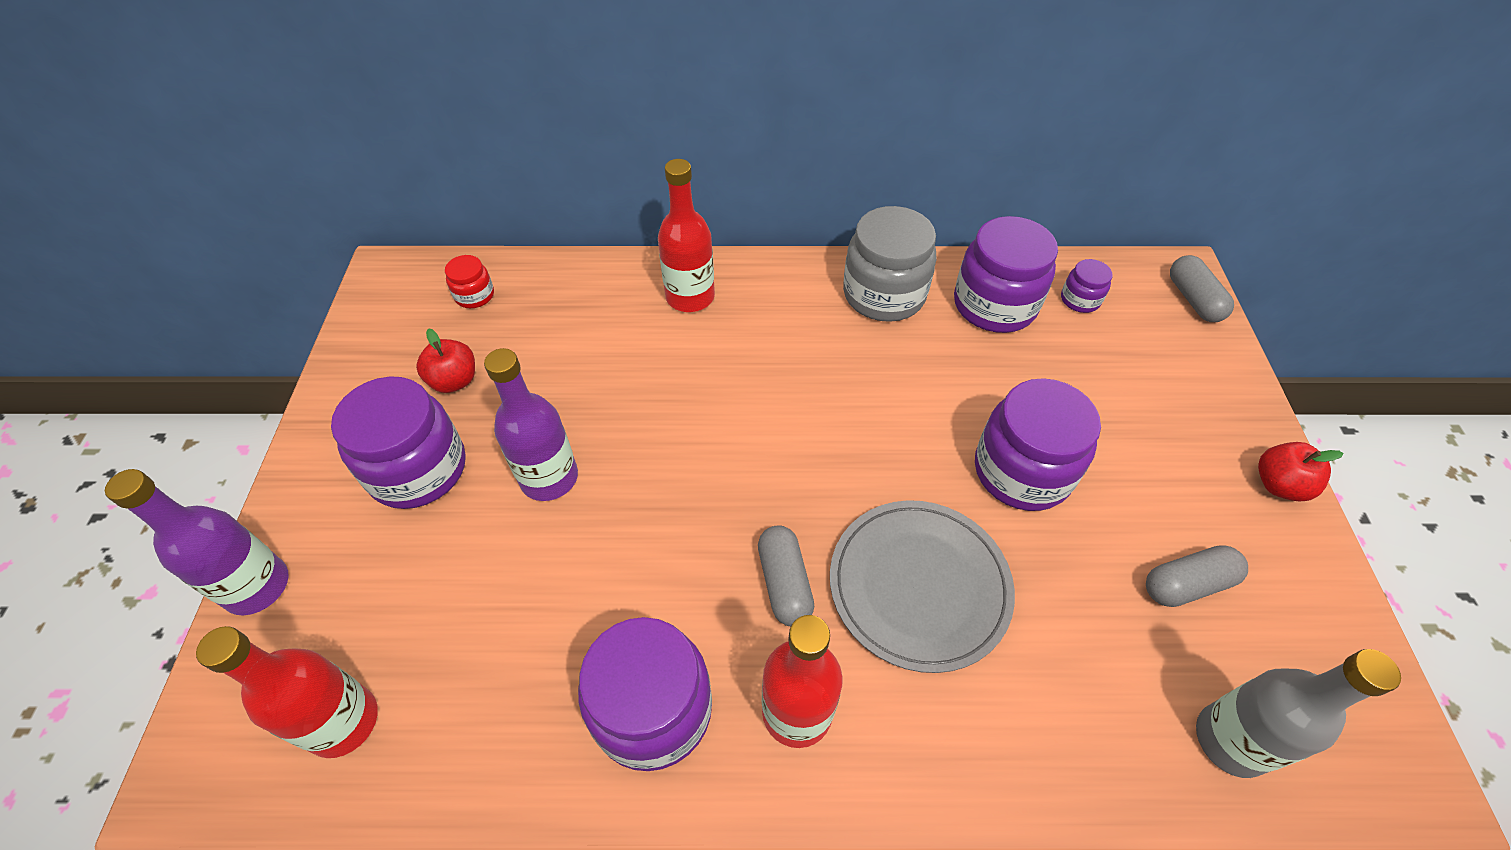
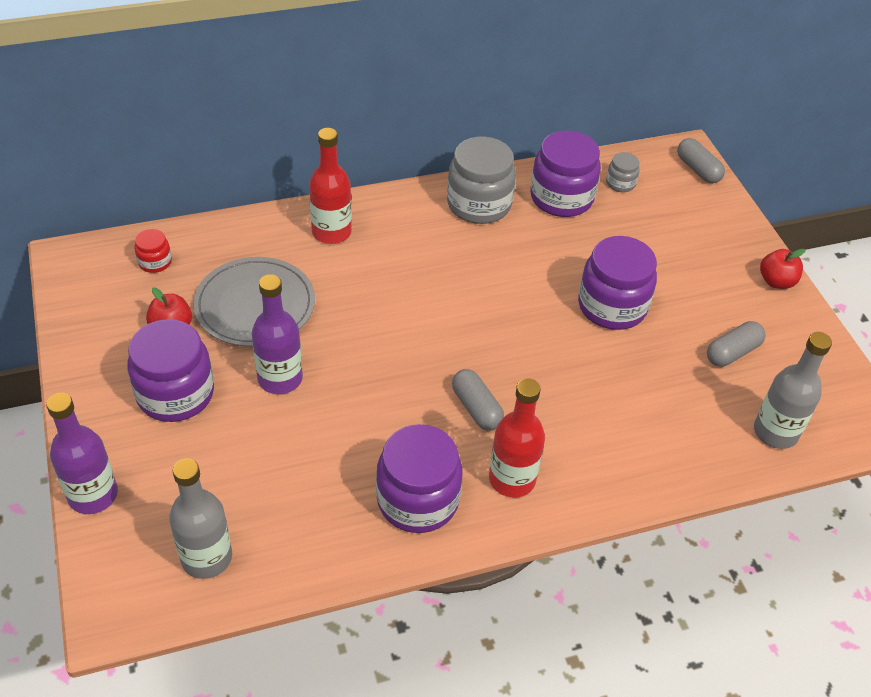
camera: 20 degrees left, 5 degrees down
red bottle [196,626,378,758] -> grey bottle [169,458,232,579]
grey plate [830,500,1015,673] -> grey plate moved to [193,257,315,347]
purple jar [1061,259,1113,313] -> grey jar [606,152,640,192]

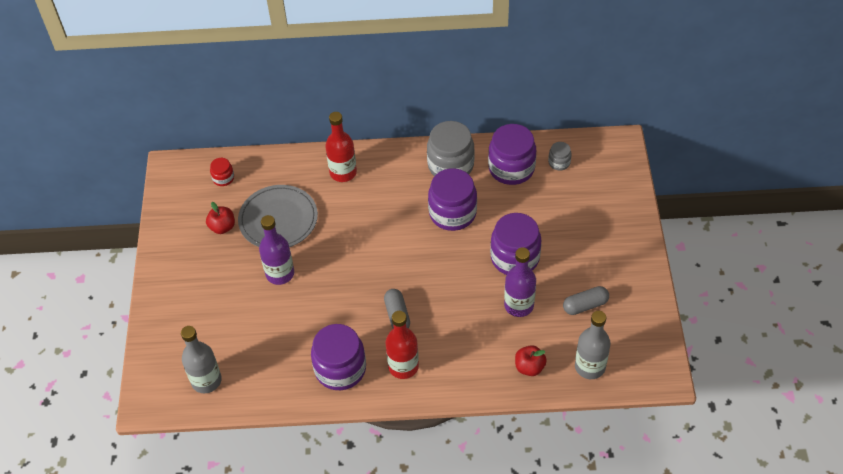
camera: 20 degrees right, 5 degrees up
purple bottle [46,393,118,514] -> purple bottle moved to [504,247,536,317]
purple jar [127,319,214,422] -> purple jar moved to [428,168,477,231]
grey capsule [677,138,725,183] -> none
red apple [760,249,806,289] -> red apple moved to [515,345,547,376]

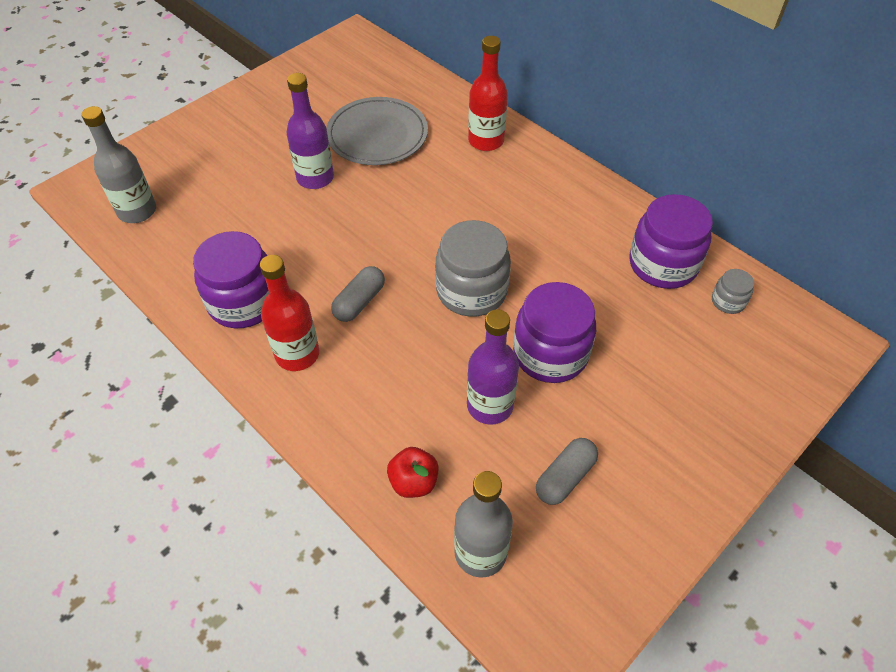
camera: 45 degrees right, 0 degrees up
red apple [206,202,235,234] -> none
red jar [210,158,234,186] -> none
grey jar [427,121,474,176] -> grey jar moved to [435,220,511,317]
purple jar [428,168,477,231] -> none
grey capsule [563,286,609,315] -> grey capsule turned 75 degrees counterclockwise [536,438,598,505]

